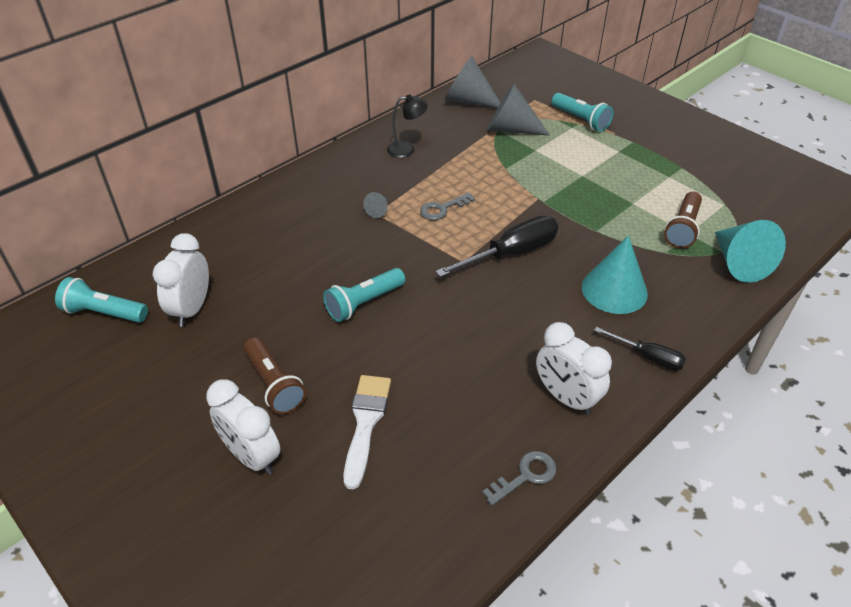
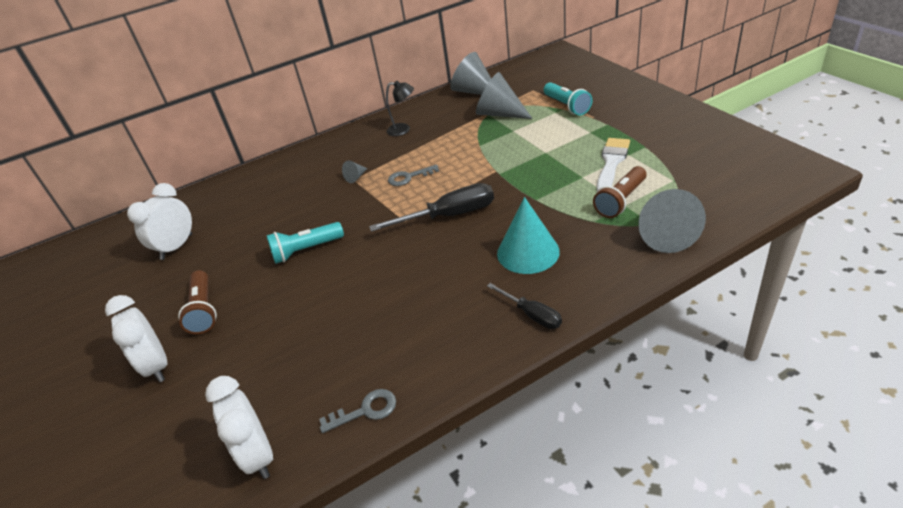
camera: 20 degrees right, 5 degrees down
turquoise flashlight [55,277,148,323] -> none
white brush [343,375,391,490] -> white brush moved to [597,138,630,191]
white clock [536,322,612,415] -> white clock moved to [205,376,273,479]
turquoise cone [715,220,786,283] -> grey cone [638,189,706,253]

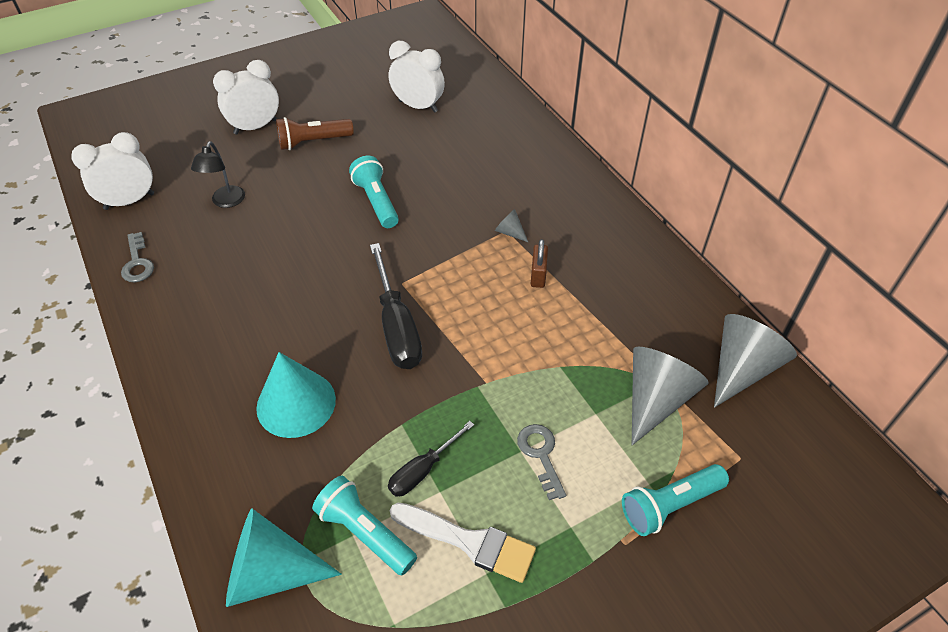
camera: 85 degrees right, 10 degrees up
black lamp [386,81,414,136] -> black lamp moved to [191,141,245,208]
grey key [388,164,439,186] -> grey key moved to [517,424,566,500]
black screwdriver [487,283,562,329] -> black screwdriver moved to [388,421,474,497]
brown flashlight [593,166,647,218] -> turquoise flashlight [312,476,417,575]
grey cone [638,189,706,253] -> turquoise cone [226,509,342,607]
none -> brown padlock [531,239,548,288]

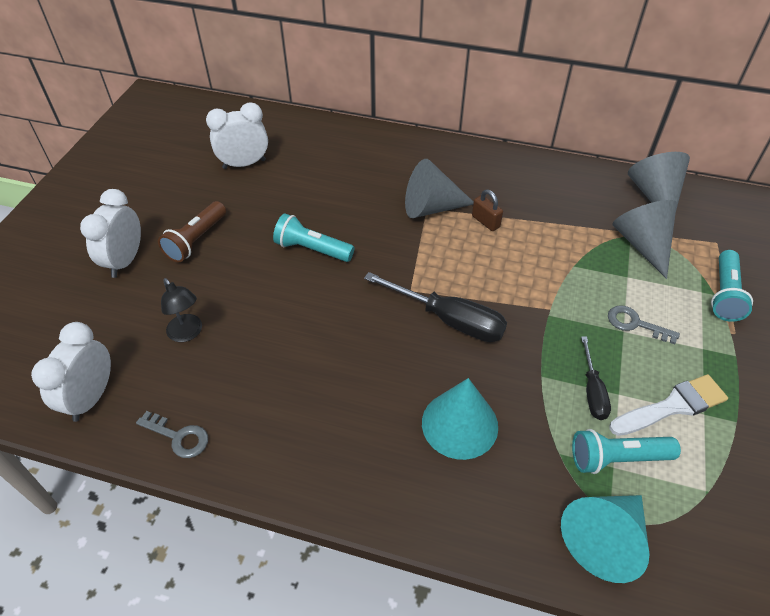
camera: 45 degrees left, 0 degrees up
grey cone [495,209,528,242] -> grey cone [405,159,474,218], size x2.24

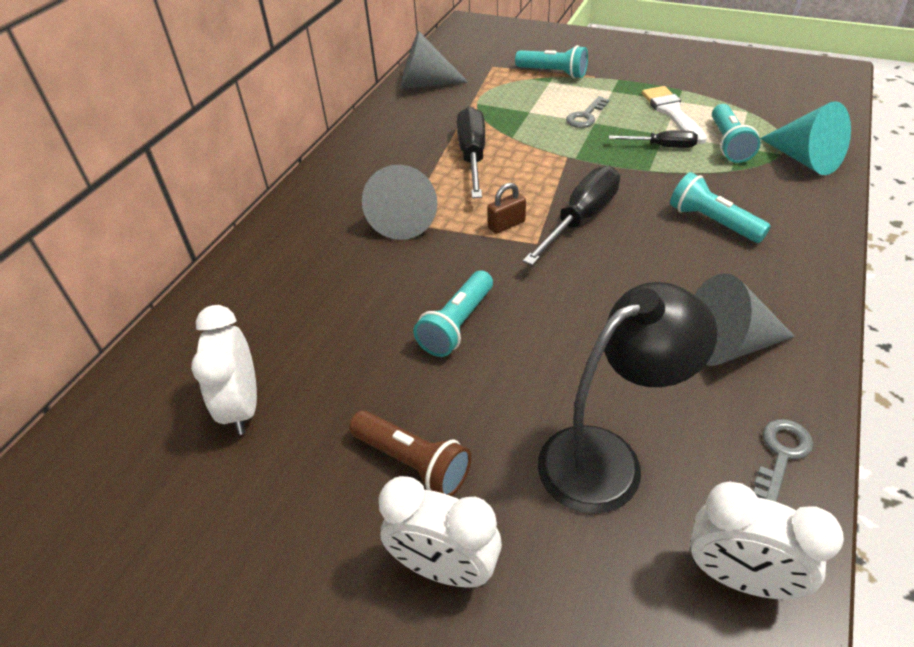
camera: 80 degrees left, 5 degrees down
black lamp [161,278,202,342] -> black lamp [538,282,717,514], size x1.90
turquoise cone [422,378,498,460] -> turquoise flashlight [670,172,771,243]
brown padlock [472,189,503,231] -> brown padlock moved to [487,183,526,234]
grey cone [612,200,677,279] -> grey cone moved to [695,273,795,366]
none -> black screwdriver [457,106,485,198]

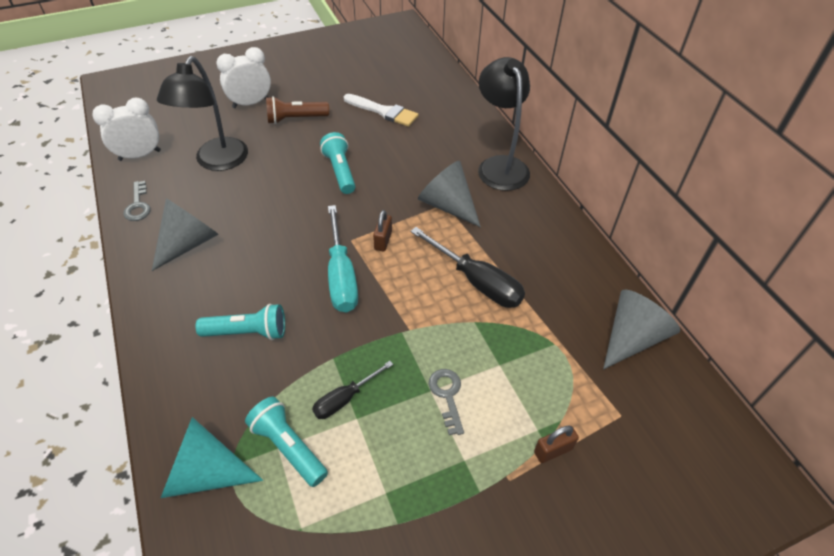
camera: 130 degrees right, 5 degrees up
white clock [191,305,257,435] -> none
turquoise flashlight [515,45,588,78] -> brown padlock [534,426,579,463]
black screwdriver [523,166,620,265] -> turquoise screwdriver [328,205,358,312]
white brush [642,86,707,144] -> white brush moved to [344,94,418,127]
none -> black lamp [478,57,530,191]

